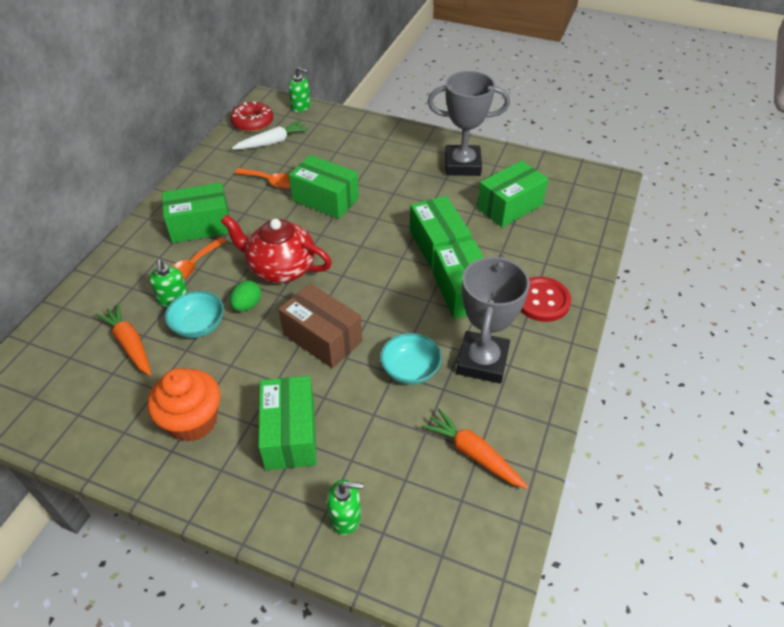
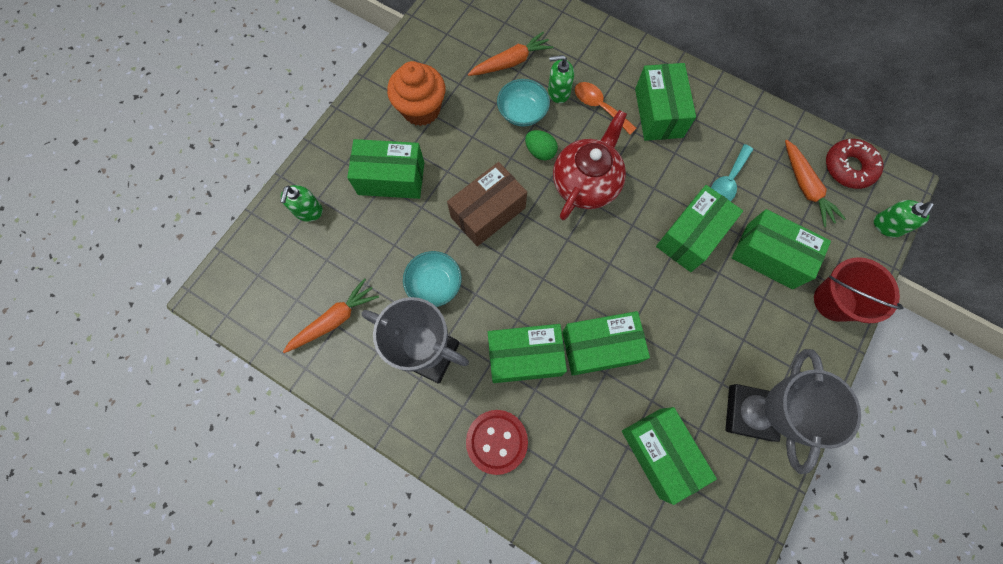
camera: 100 degrees right, 25 degrees up
white carrot [232,120,309,150] -> orange carrot [785,140,846,227]
orange spoon [235,168,291,189] -> turquoise spoon [711,144,753,201]
none -> green box [732,209,831,289]
none -> red bucket [814,257,904,323]

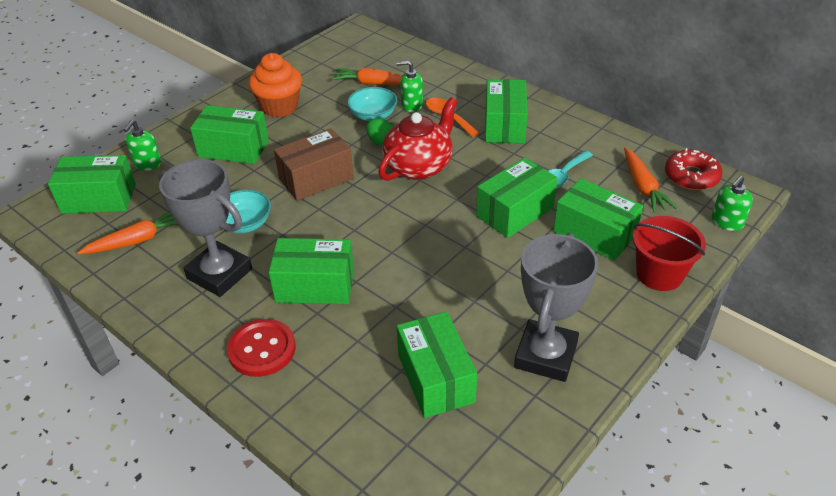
camera: 10 degrees right, 30 degrees down
orange carrot [468,32,554,76] -> orange carrot turned 150 degrees counterclockwise [332,68,403,85]
green box [562,311,650,376] -> green box moved to [48,155,136,213]

